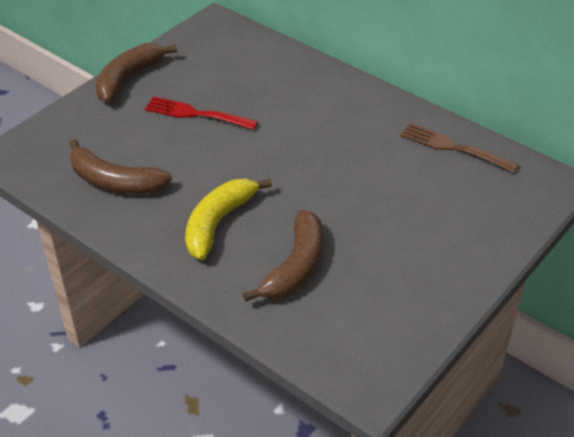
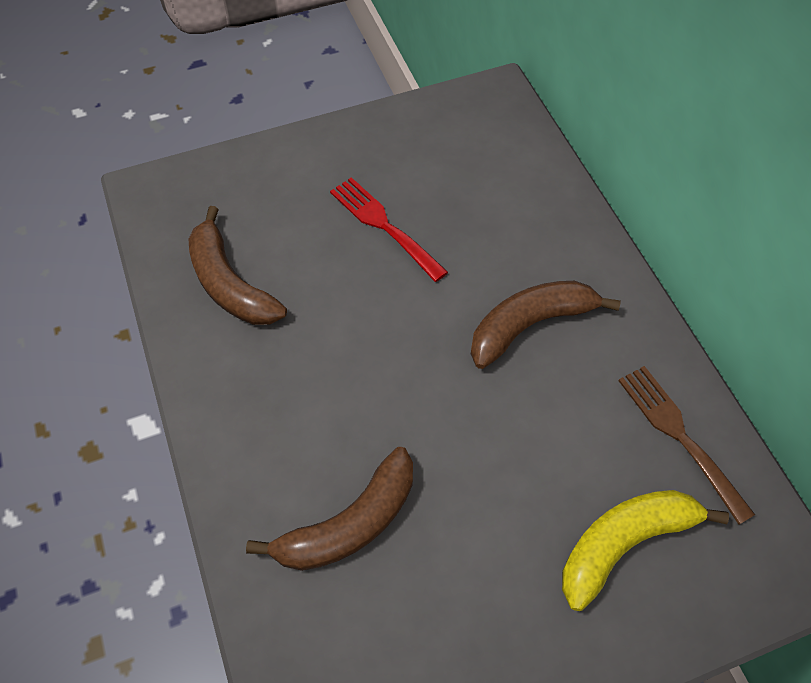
camera: 30 degrees right, 15 degrees up
brown banana [95,43,177,103] -> brown banana moved to [471,281,621,369]
yellow banana [185,178,272,260] -> yellow banana moved to [562,490,729,611]

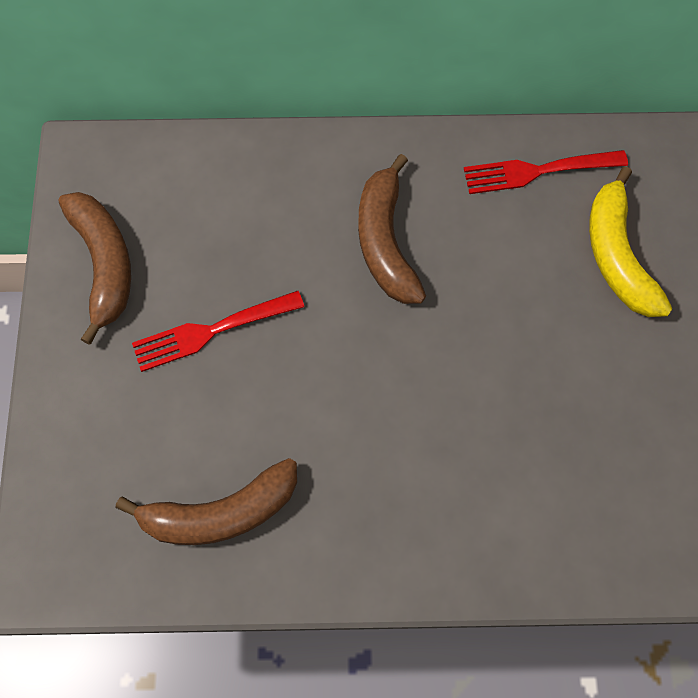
camera: 70 degrees left, 10 degrees up
brown banana [246,447,413,571] -> brown banana moved to [59,192,131,345]
brown fork [618,366,755,524] -> red fork [464,150,628,194]

